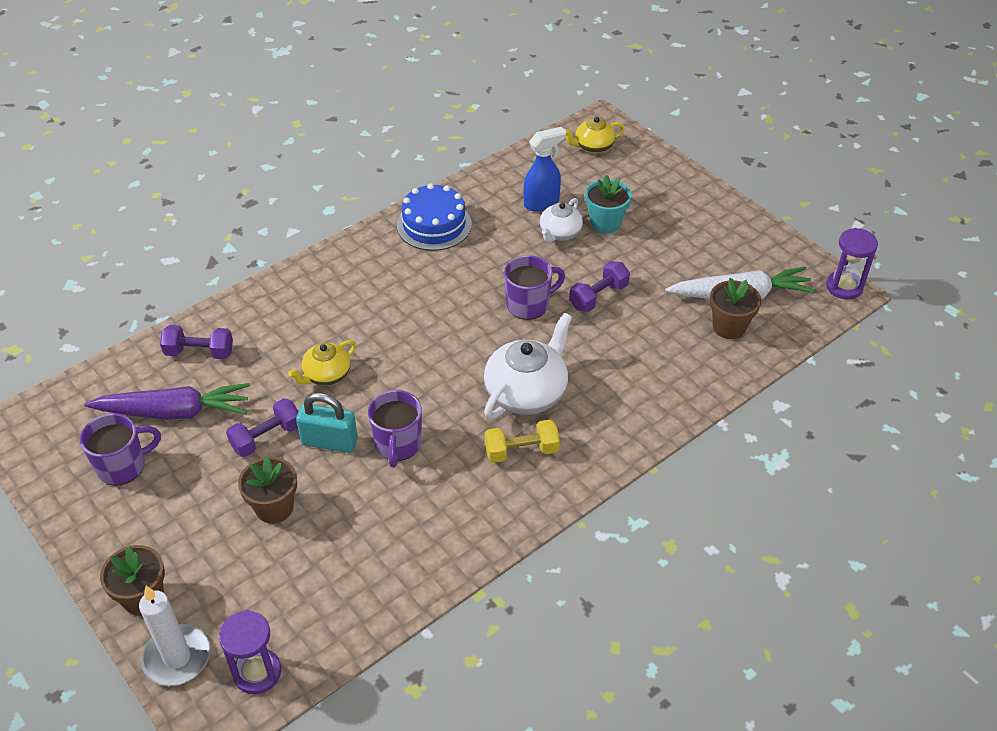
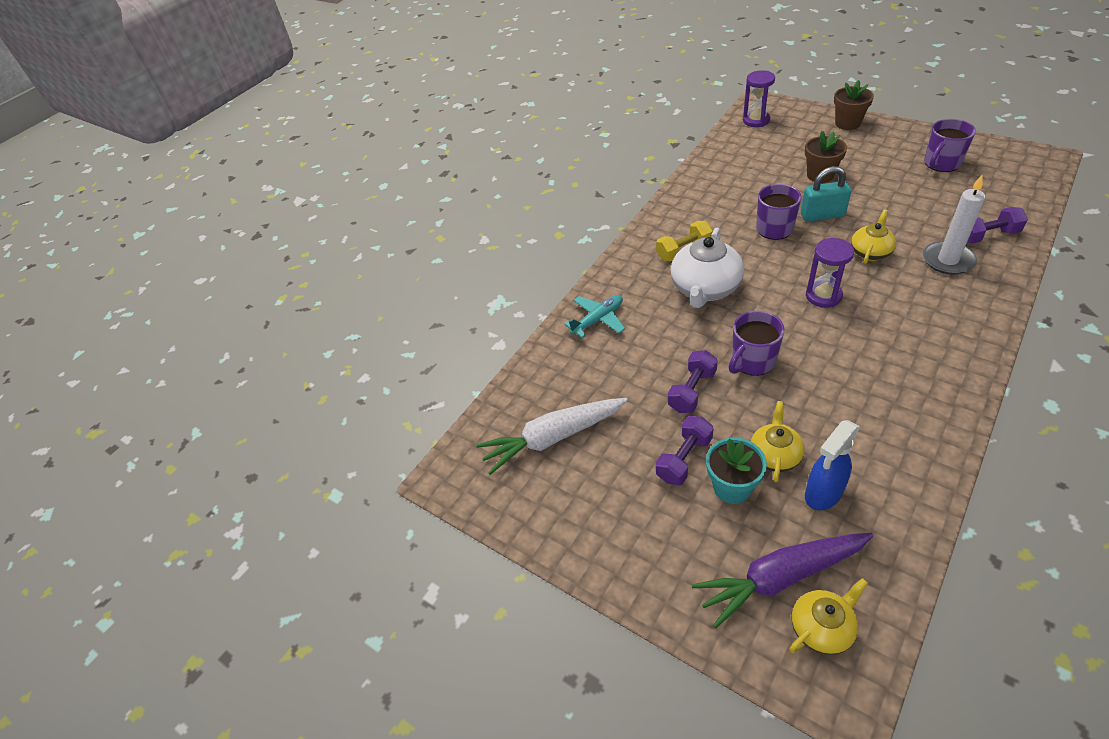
camera: 170 degrees right, 0 degrees up
purple carrot [84,383,250,420] -> purple carrot moved to [692,533,873,628]
white candle [139,586,210,686] -> white candle moved to [923,175,985,274]
purple dumbbell [226,398,299,457] -> purple dumbbell moved to [656,416,714,485]
blue cake [397,183,472,251] -> none
white teapot [540,198,583,242] -> yellow teapot [751,401,805,482]
brown flower pot [710,278,761,339] -> none
purple hourglass [826,228,878,300] -> purple hourglass moved to [806,238,854,308]
none -> turquoise plane [564,295,625,338]

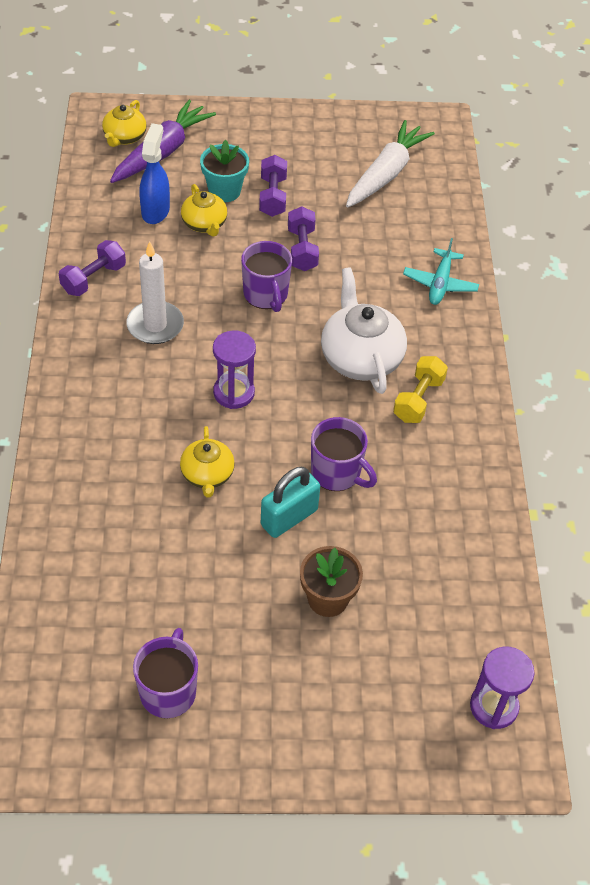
camera: 135 degrees right, 5 degrees up
purple mug [728,310,784,376] -> purple mug turned 150 degrees clockwise [241,241,292,312]
brown flower pot [834,80,874,130] -> none
white candle [923,175,985,274] -> white candle moved to [126,241,184,344]
purple dumbbell [967,207,1028,244] -> purple dumbbell moved to [59,240,126,296]

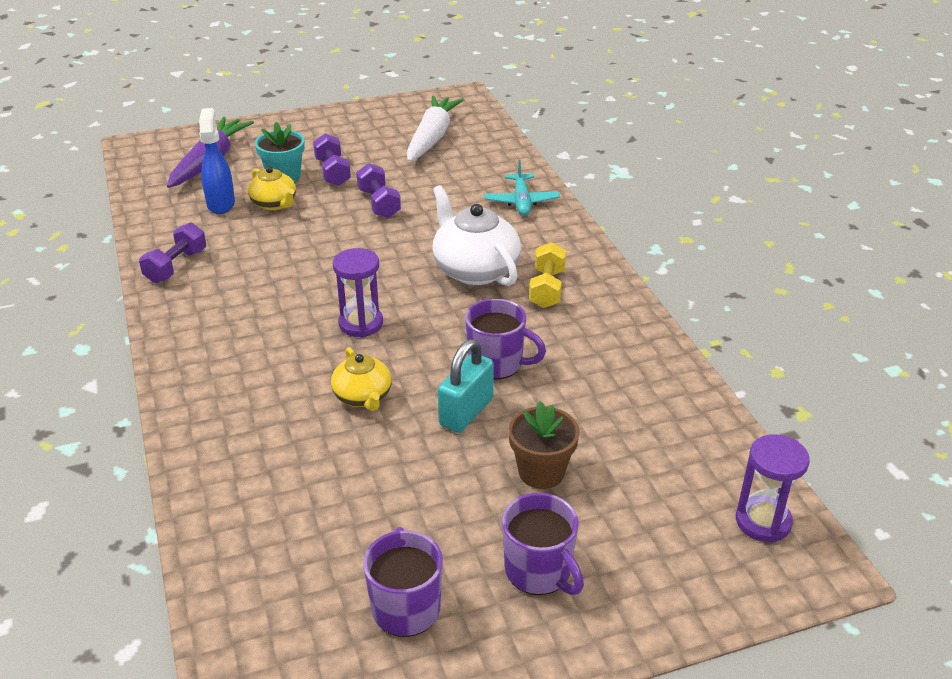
camera: 15 degrees left, 15 degrees down
yellow teapot [102,100,147,147] -> none
white candle [126,241,184,344] -> none
purple mug [241,241,292,312] -> purple mug moved to [502,493,584,595]

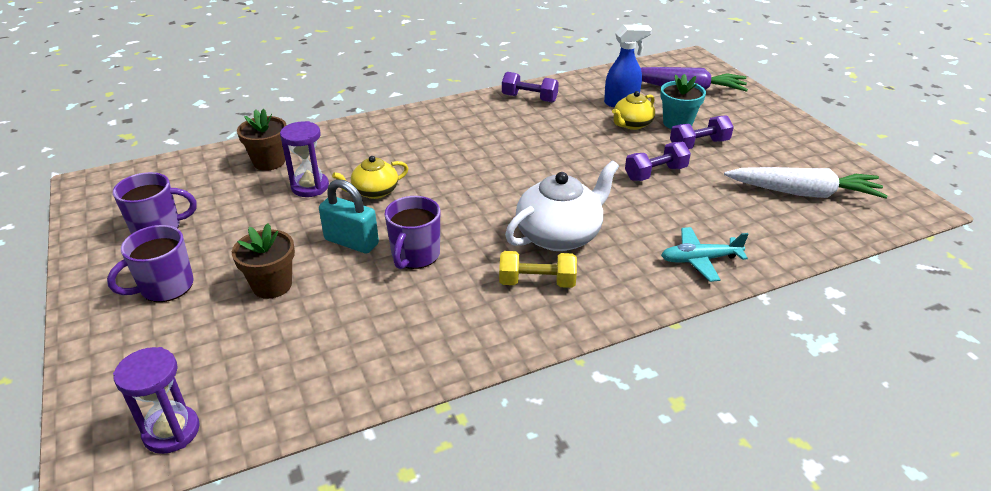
camera: 85 degrees right, 0 degrees up
purple hourglass [333,248,383,338] -> purple hourglass moved to [280,121,329,197]
none -> brown flower pot [237,109,287,171]

